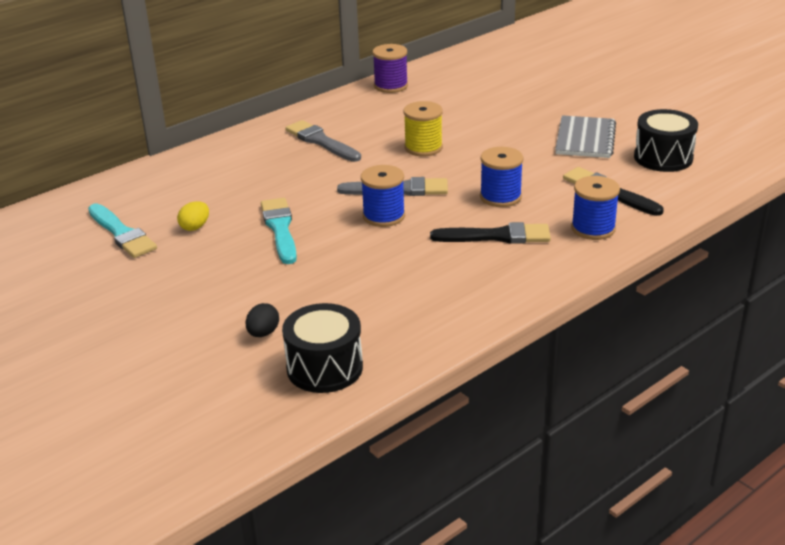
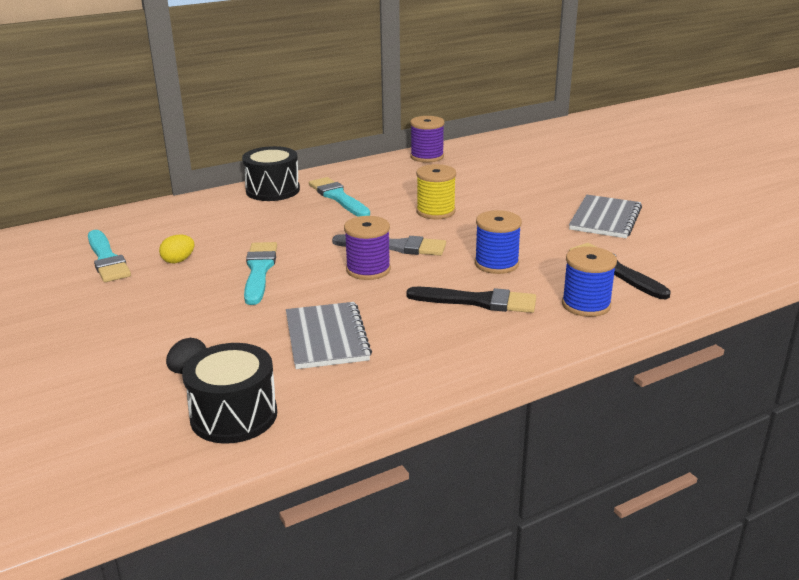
camera: 10 degrees right, 5 degrees down
grey brush [285,120,361,162] -> turquoise brush [309,177,370,217]
blue spool [361,165,405,227] -> purple spool [344,216,391,280]
black drum [634,109,698,172] -> black drum moved to [242,146,300,201]
none -> grey notebook [286,302,372,369]

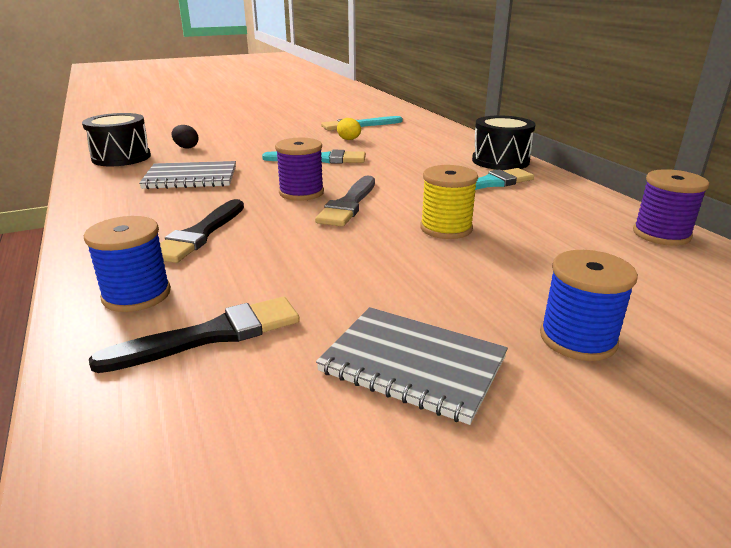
camera: 95 degrees right, 0 degrees up
blue spool [475,210,522,274] -> blue spool moved to [540,250,638,361]

